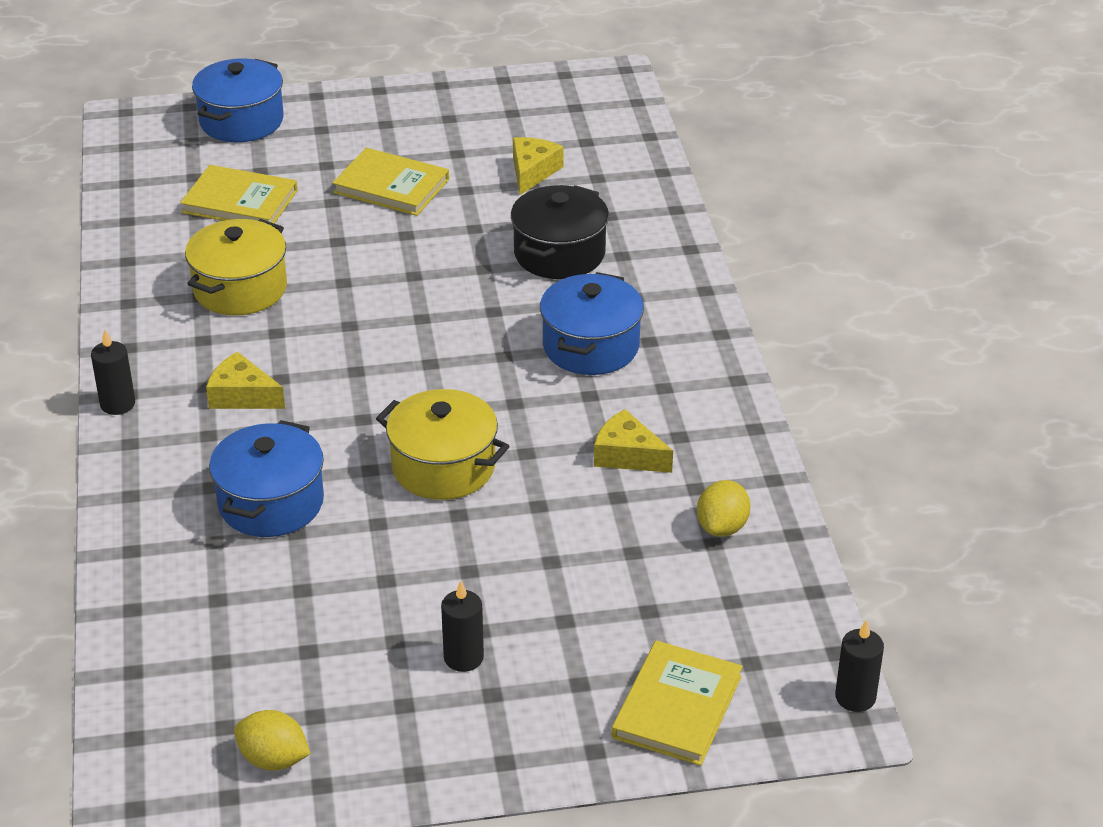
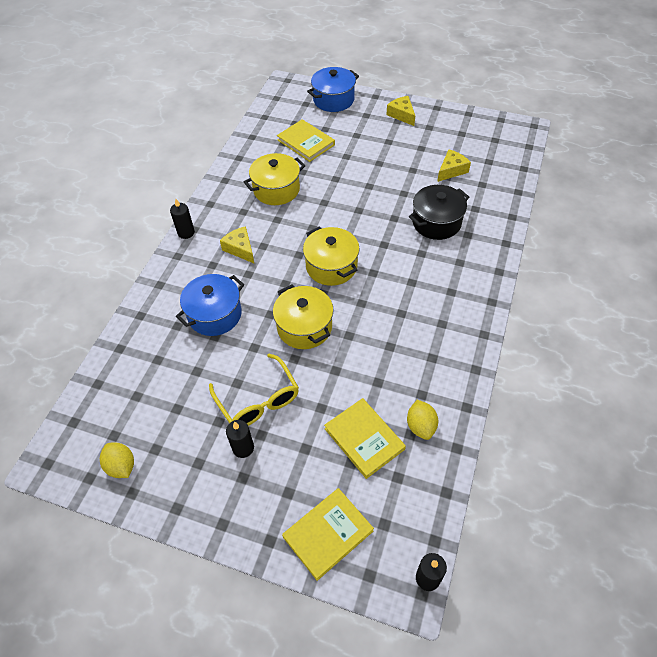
camera: 30 degrees right, 15 degrees up
yellow book [332,148,449,216] -> yellow book moved to [324,398,406,479]
blue pot [540,272,644,375] -> none
yellow cheese [594,409,673,473] -> yellow cheese moved to [386,96,415,126]
yellow lemon [697,480,750,537] -> yellow lemon turned 60 degrees counterclockwise [407,400,438,440]
none -> yellow glasses [209,354,299,426]
none -> yellow pot [303,226,360,286]

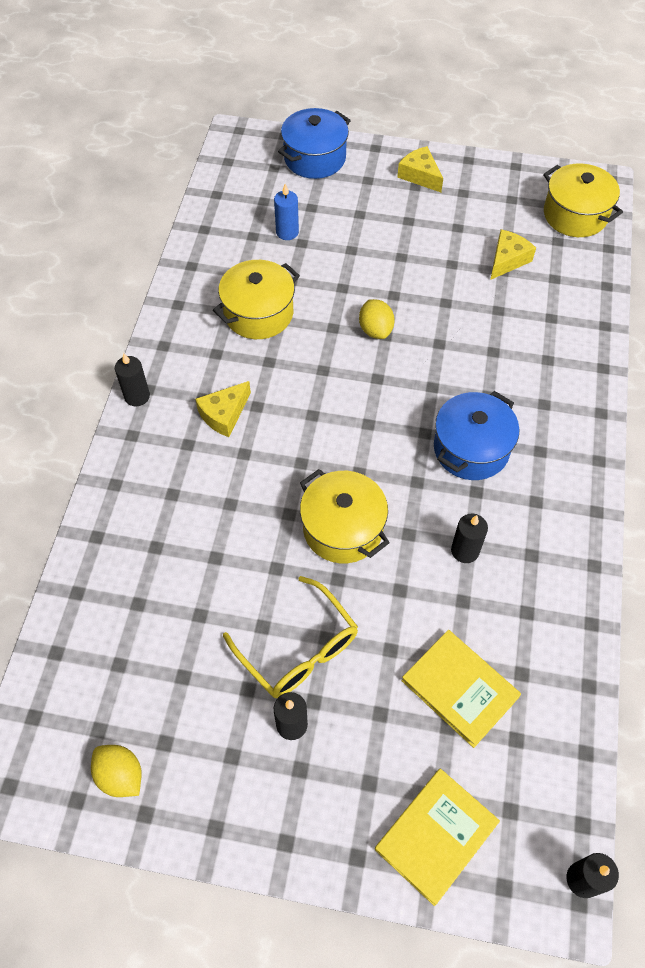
camera: 10 degrees left, 5 degrees up
blue pot [176,274,244,336] -> blue pot moved to [434,391,519,480]
yellow cheese [220,226,254,263] -> yellow cheese turned 90 degrees counterclockwise [195,381,251,437]
yellow book [277,119,335,162] -> blue candle [274,184,299,240]
yellow pot [303,226,360,286] -> yellow pot moved to [543,164,623,237]
yellow lemon [407,400,438,440] -> yellow lemon moved to [359,299,395,339]
black pot [409,185,469,240] -> none
none -> black candle [451,513,488,563]

